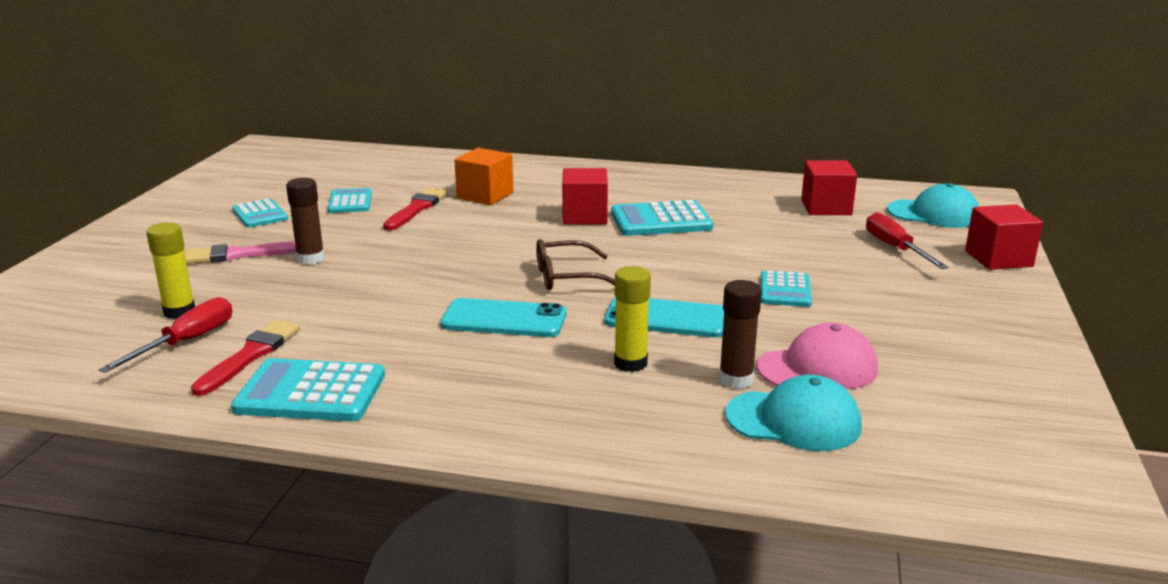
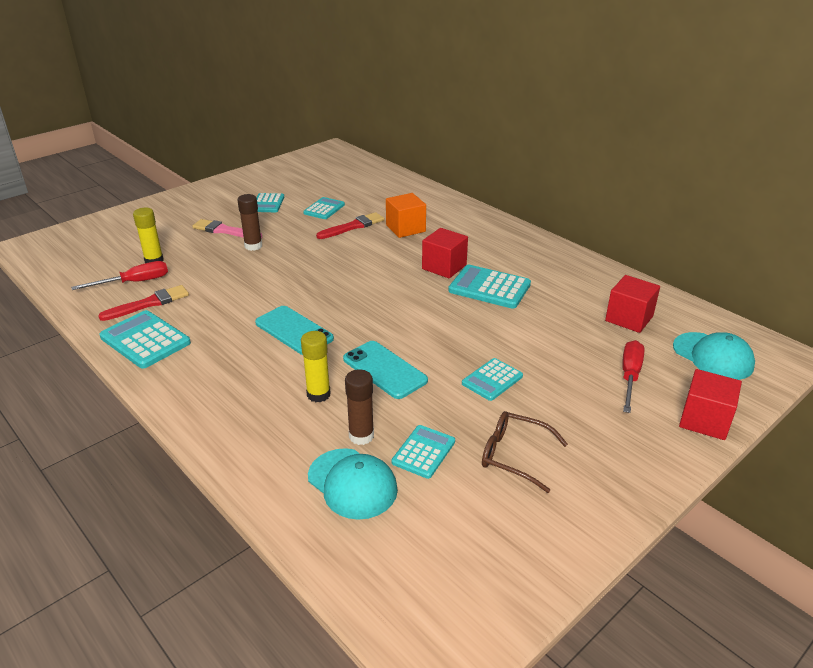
camera: 35 degrees right, 10 degrees up
brown glasses [536,239,615,290] -> brown glasses moved to [482,411,568,493]
pink cap [757,323,878,389] -> turquoise calculator [391,425,455,479]

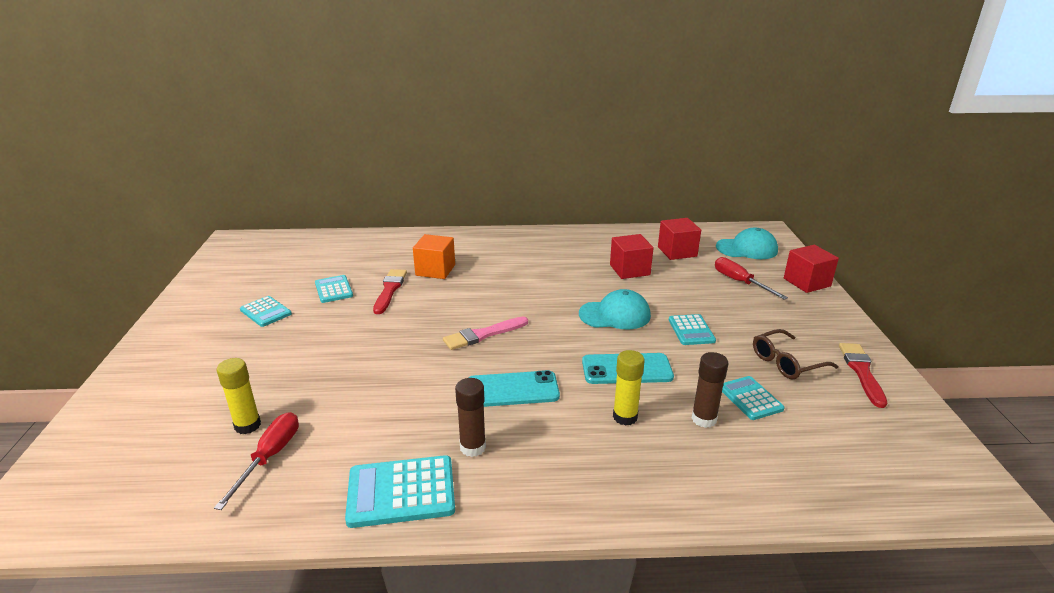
camera: 50 degrees left, 5 degrees down
red brush [98,285,189,321] -> red brush moved to [839,343,887,408]
pink brush [192,219,262,238] -> pink brush moved to [443,317,528,350]
brown glue stick [237,194,262,251] -> brown glue stick moved to [455,378,486,457]
turquoise cap [308,448,398,520] -> turquoise cap moved to [579,289,651,329]
red cube [422,228,468,278] -> red cube moved to [610,234,653,279]
turquoise calculator [448,265,531,309] -> none

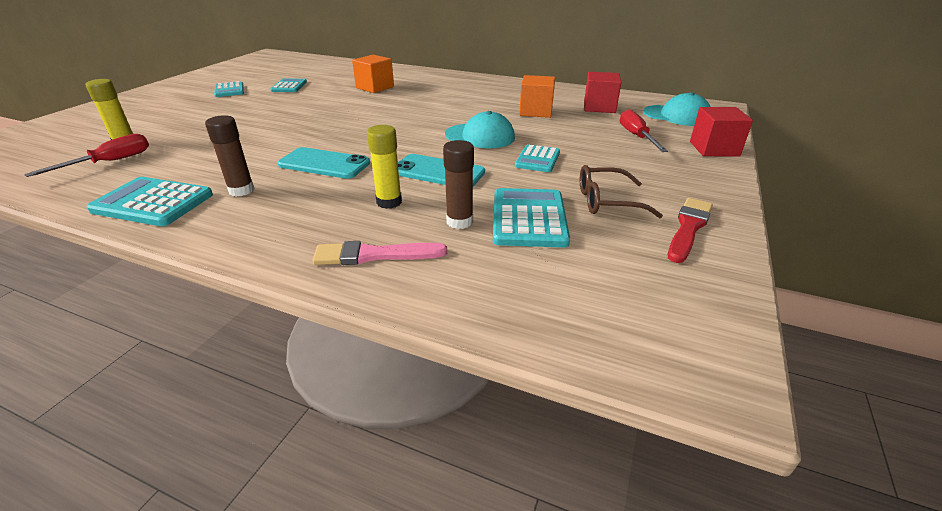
camera: 25 degrees right, 5 degrees up
red brush [373,269,407,314] -> none
pink brush [443,317,528,350] -> pink brush moved to [313,241,447,265]
red cube [610,234,653,279] -> orange cube [519,75,555,118]
turquoise calculator [722,376,785,420] -> turquoise calculator [493,188,570,248], size x1.58

